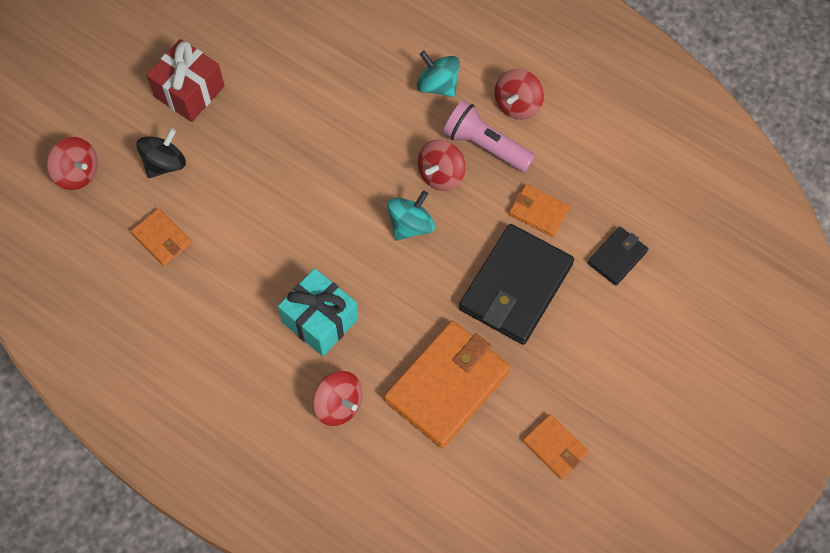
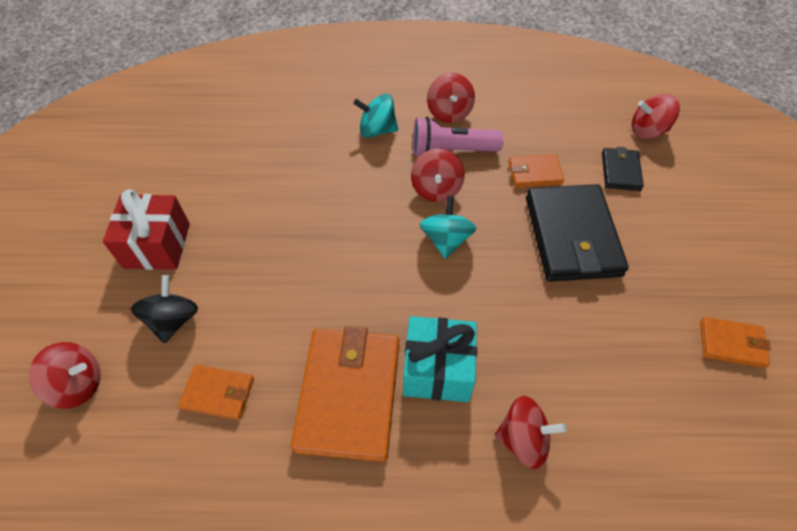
camera: 35 degrees left, 10 degrees down
orange wallet [384,321,511,448] -> orange wallet moved to [290,326,399,462]
none -> red spinning top [632,94,680,139]

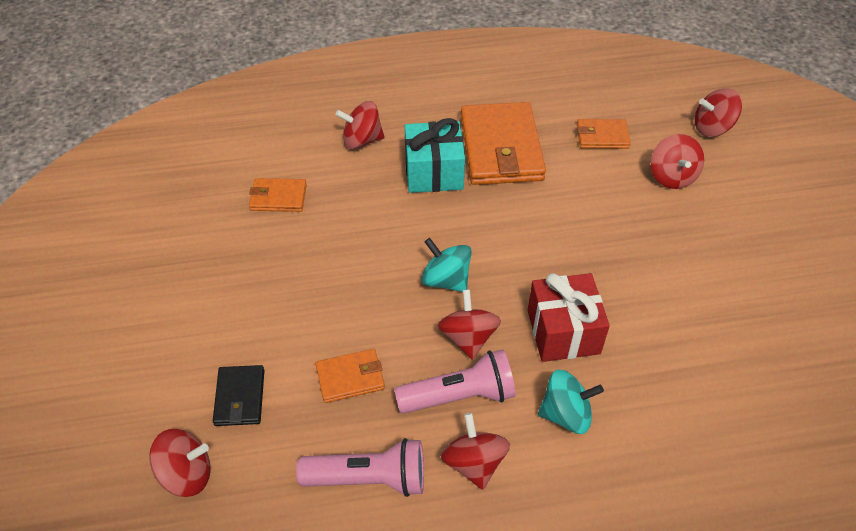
camera: 170 degrees right, 5 degrees down
red gift [103,189,190,270] -> red gift moved to [528,273,610,362]
black spinning top [131,275,198,343] -> red spinning top [651,134,704,189]
turquoise spinning top [420,196,477,259] -> turquoise spinning top turned 135 degrees clockwise [421,238,472,292]
black wallet [526,184,629,281] -> none
orange wallet [700,317,771,368] -> orange wallet moved to [249,178,307,212]
none -> pink flashlight [296,438,424,497]

